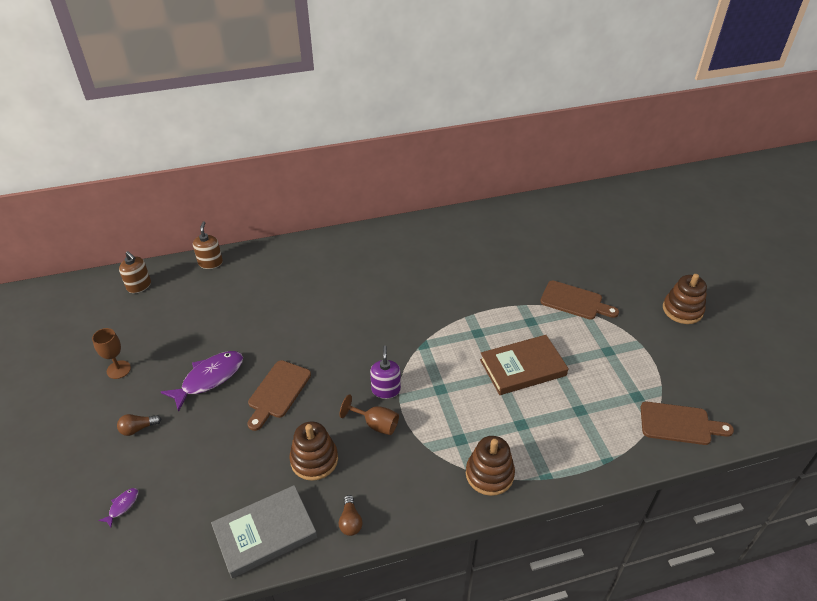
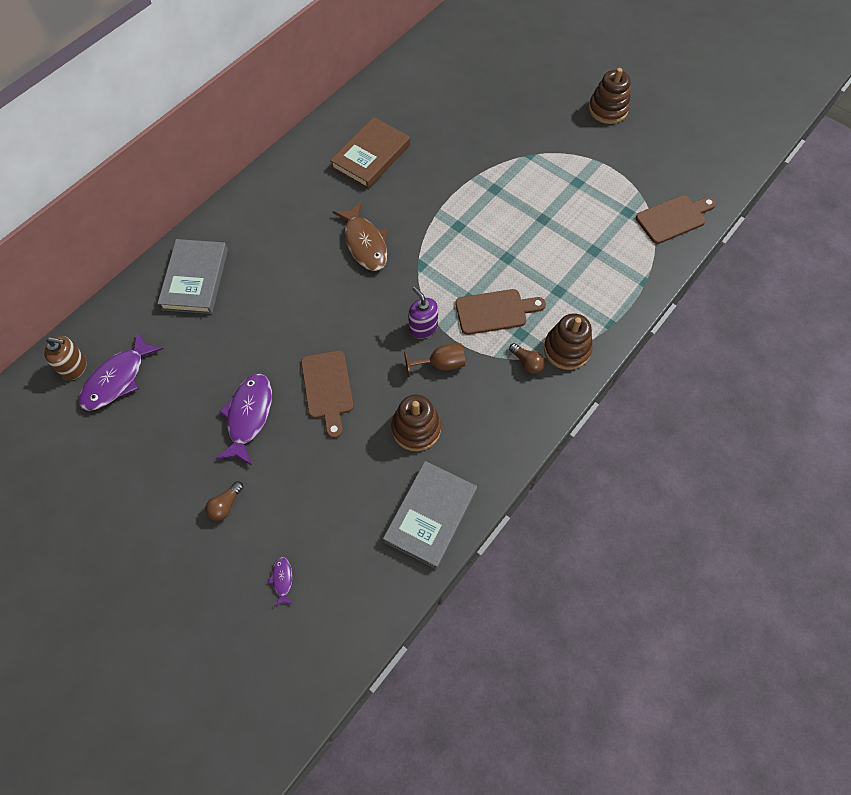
camera: 35 degrees left, 20 degrees up
brown goblet [92,328,131,379] -> none
brown soap dispenser [193,221,223,269] -> none
brown light bulb [339,495,362,536] -> brown light bulb moved to [509,343,545,374]
brown book [480,335,568,395] -> brown book moved to [330,117,410,189]
brown cutting board [540,281,619,320] -> brown cutting board moved to [456,289,546,335]
none -> purple fish [79,331,163,411]
none -> grey book [157,239,228,314]
none -> brown fish [333,201,387,271]

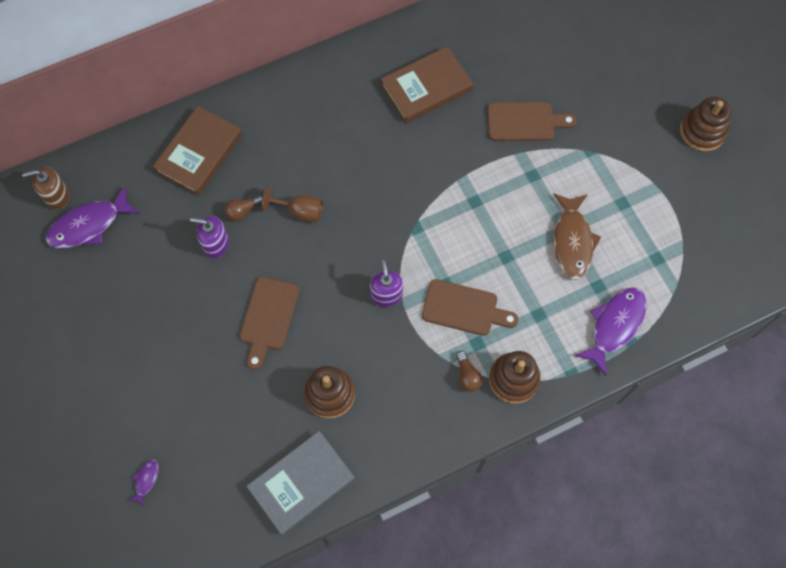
camera: 25 degrees right, 5 degrees up
brown soap dispenser [44,336,87,380] -> brown soap dispenser turned 135 degrees clockwise [22,167,69,210]
grey book [157,239,228,314] -> brown book [153,106,242,196]
brown light bulb [205,481,243,521] -> brown light bulb moved to [224,195,263,221]
purple fish [216,373,272,465] -> purple fish moved to [574,287,647,376]
brown fish [333,201,387,271] -> brown fish moved to [553,194,601,280]
brown goblet [404,343,465,377] -> brown goblet moved to [262,186,323,223]
brown cutting board [636,195,716,244] -> brown cutting board moved to [487,102,577,141]
none -> purple soap dispenser [190,216,229,258]

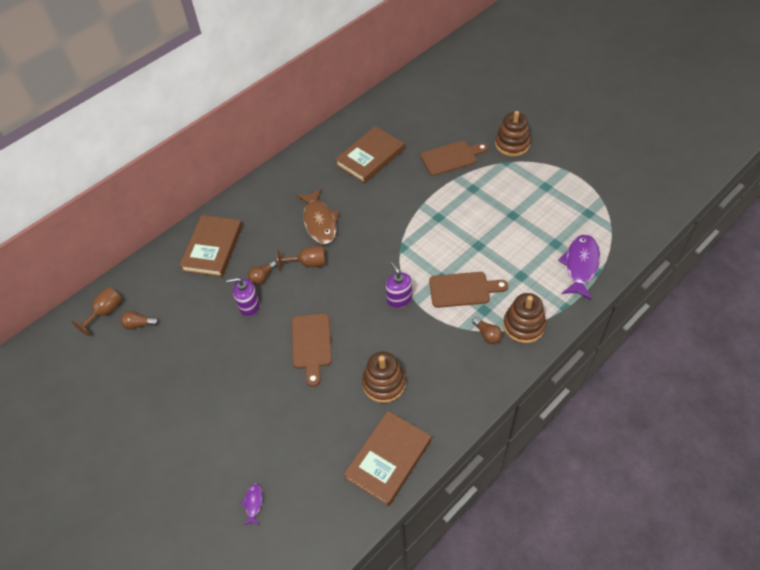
camera: 15 degrees left, 15 degrees down
brown soap dispenser [22,167,69,210] -> brown goblet [71,287,122,336]
purple fish [46,186,140,248] -> brown light bulb [120,311,159,330]
grey book [247,431,355,535] -> brown book [344,411,431,506]
brown fish [553,194,601,280] -> brown fish moved to [296,188,339,244]
brown stacking toy [680,97,732,151] -> brown stacking toy moved to [495,111,531,157]

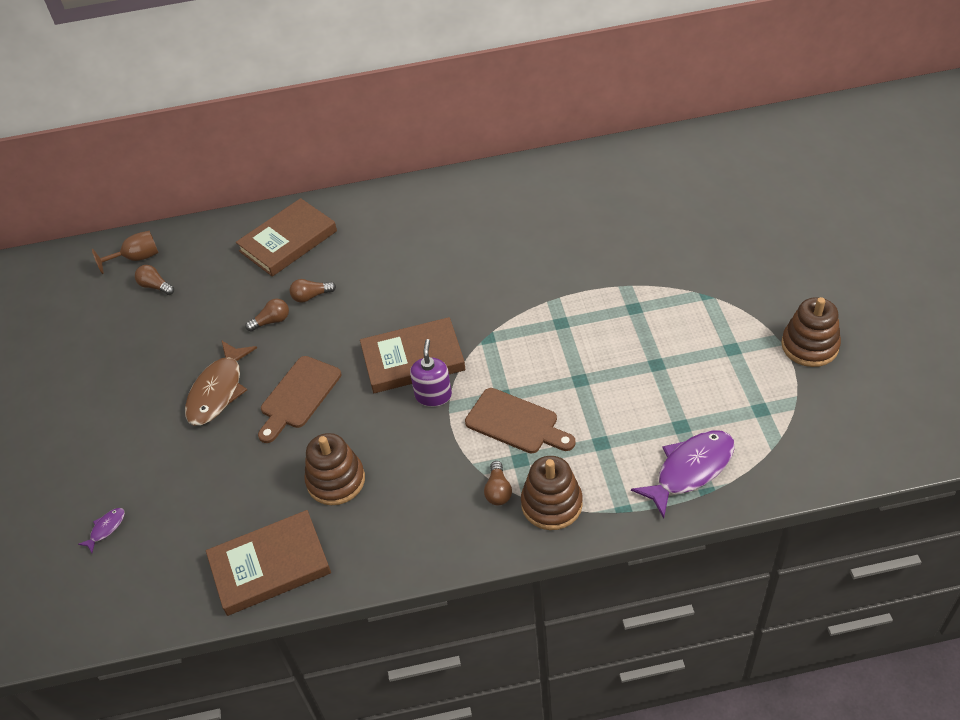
camera: 35 degrees right, 5 degrees down
purple soap dispenser [226,278,260,317] -> brown light bulb [245,299,289,332]
brown goblet [277,246,326,271] -> none
brown fish [296,188,339,244] -> brown fish moved to [185,340,257,426]
brown book [335,126,405,184] -> brown book moved to [360,317,466,393]
brown cutting board [420,141,488,176] -> none
brown stacking toy [495,111,531,157] -> brown stacking toy moved to [781,297,841,367]

